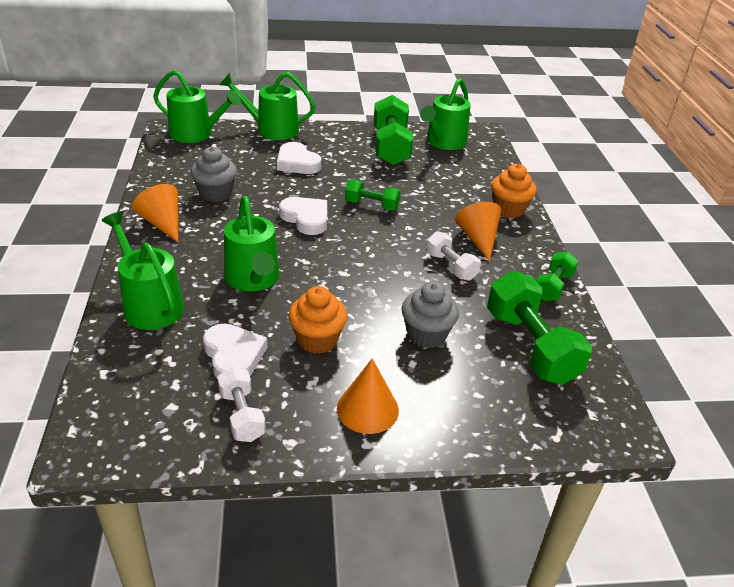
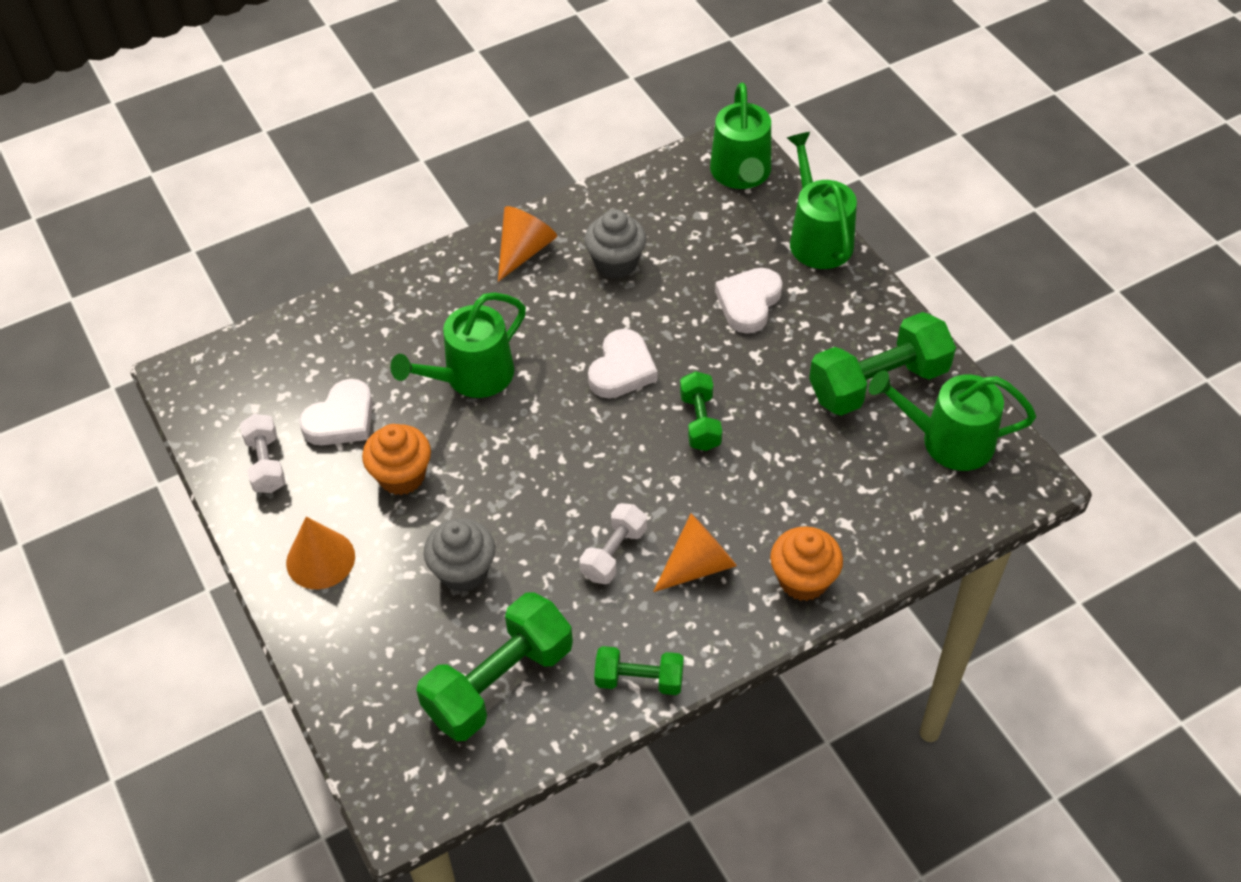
camera: 70 degrees right, 15 degrees up
green watering can [102,212,184,330] -> none
white dumbbell [217,367,266,442] -> white dumbbell turned 60 degrees counterclockwise [240,414,286,493]

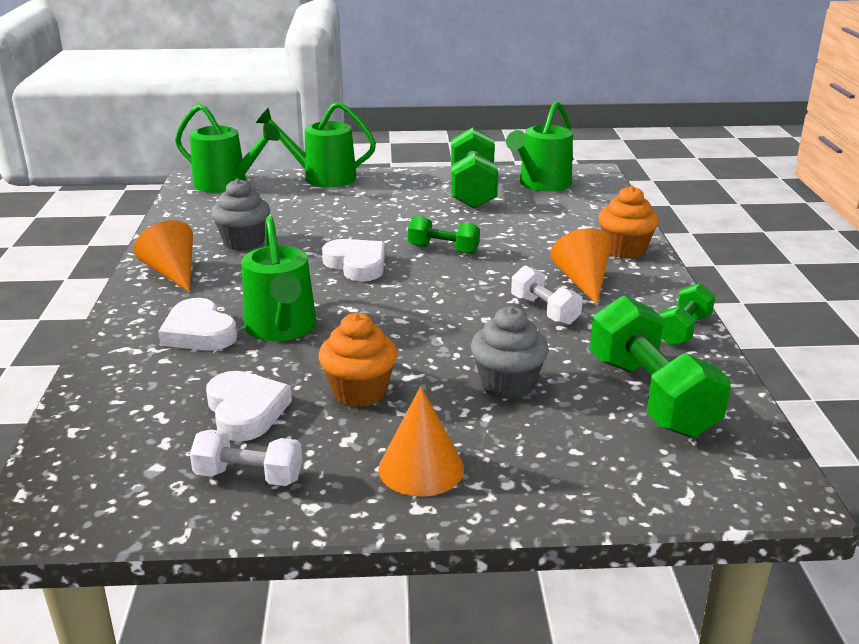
camera: 65 degrees left, 25 degrees down
white heart [715,268,782,334] -> white heart moved to [158,298,237,351]

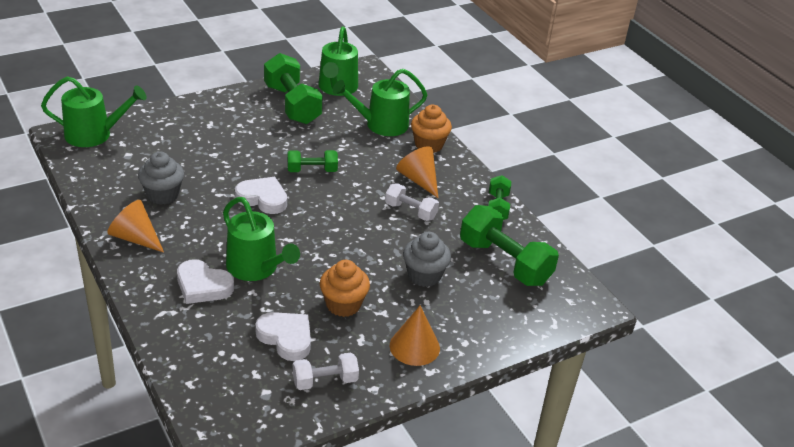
camera: 30 degrees left, 10 degrees up
green watering can [256,102,376,187] -> green watering can moved to [332,69,427,136]

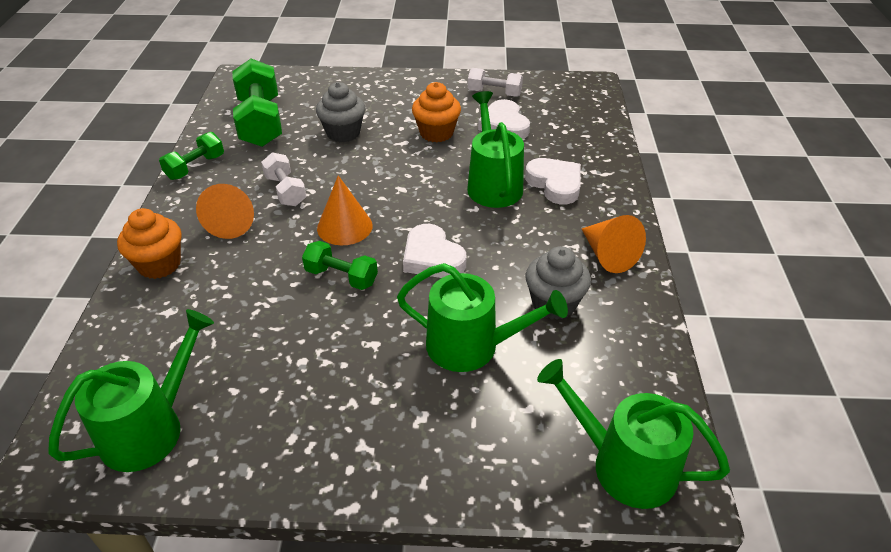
camera: 145 degrees left, 5 degrees up
green dumbbell [264,53,323,124] -> none
green watering can [332,69,427,136] -> green watering can moved to [397,263,568,372]
orange cone [390,305,440,366] -> orange cone moved to [317,175,373,245]

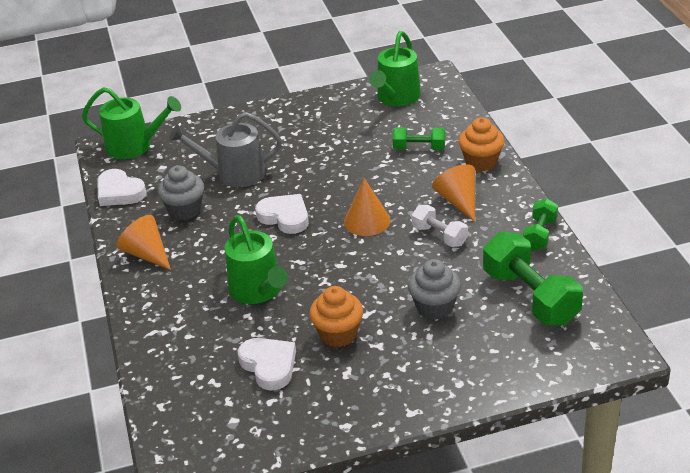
camera: 165 degrees right, 5 degrees down
green dumbbell [302,241,378,290] -> green dumbbell moved to [393,127,445,150]
green watering can [397,263,568,372] -> grey watering can [169,112,282,187]
white dumbbell [468,68,523,97] -> none
white heart [525,158,581,204] -> white heart moved to [97,169,147,206]

